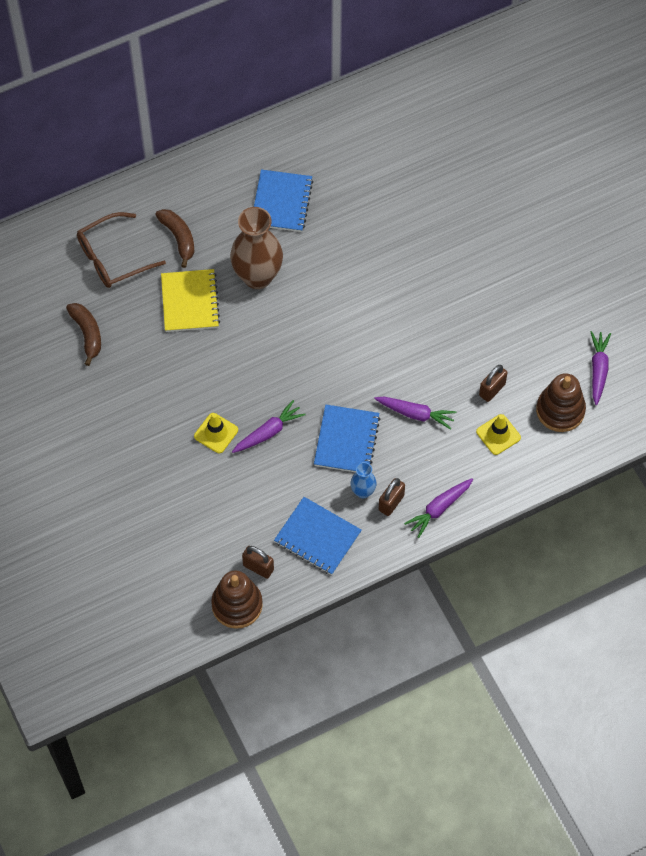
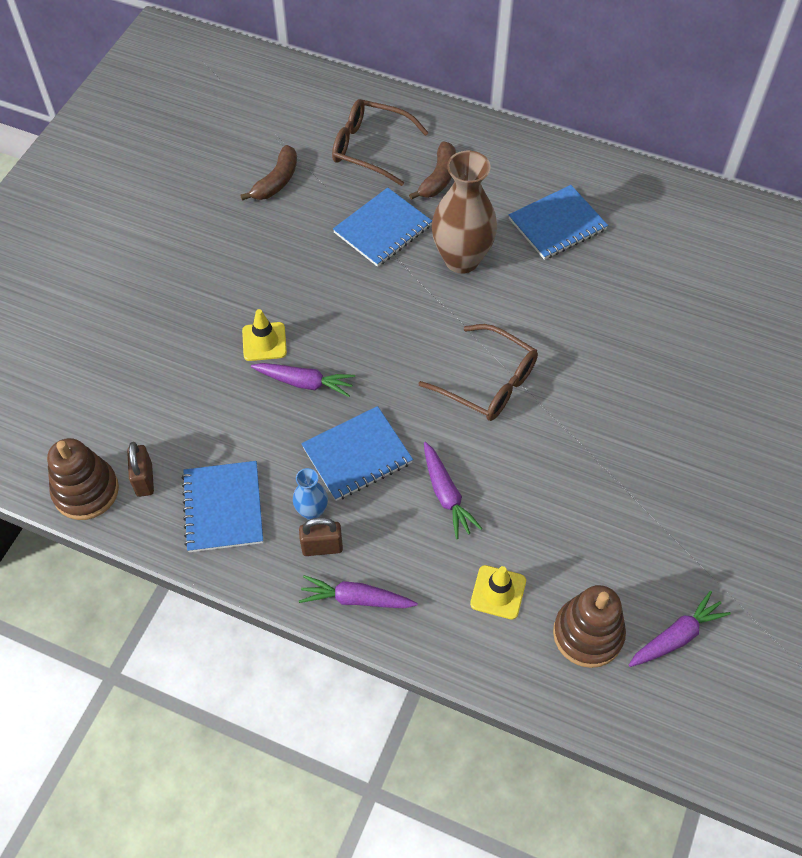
camera: 50 degrees right, 5 degrees down
yellow notebook [161,269,220,332] -> blue notebook [333,187,432,267]
brown padlock [479,365,507,402] -> none
none -> brown glasses [419,324,538,421]

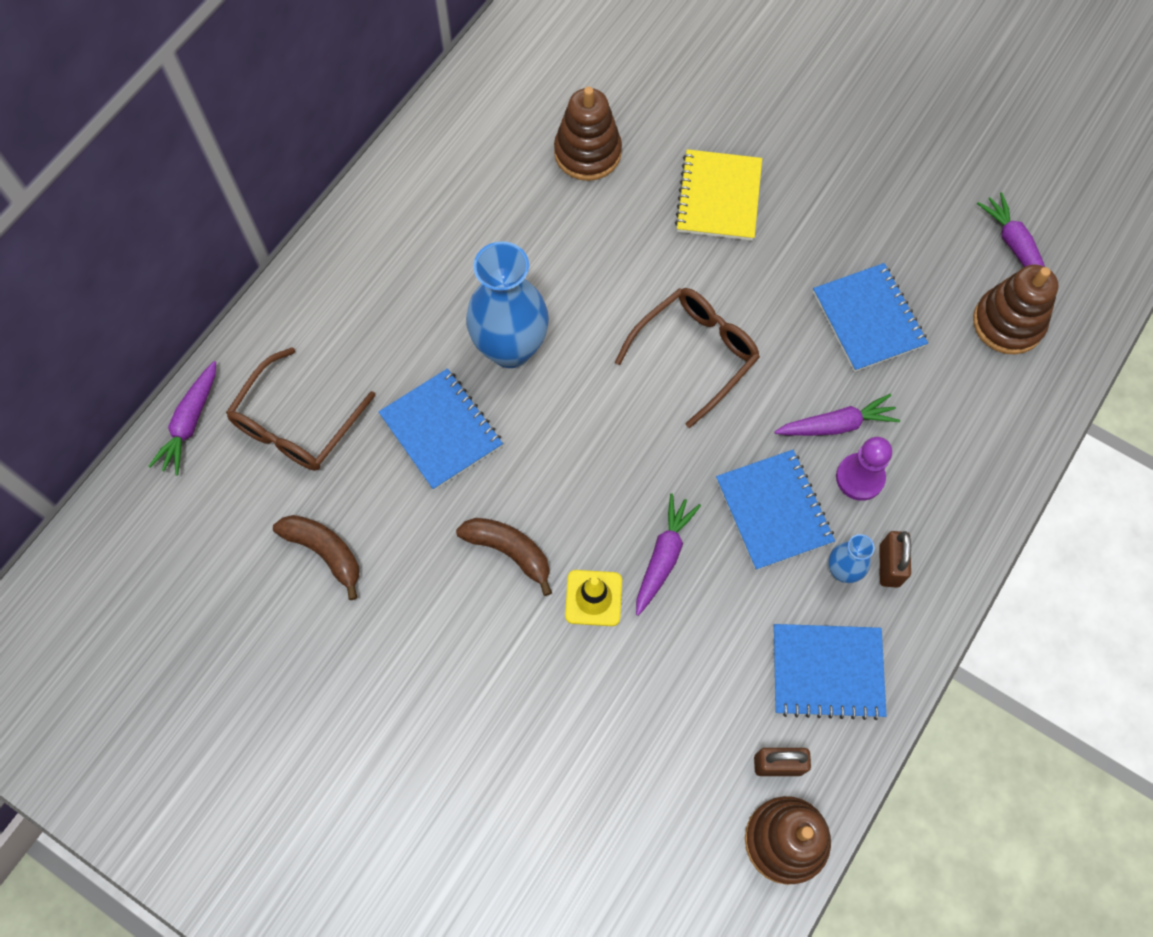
camera: 80 degrees left, 10 degrees up
purple carrot [299,575,418,608] -> purple carrot moved to [148,361,216,476]
brown banana [409,141,456,200] -> brown banana moved to [456,518,552,596]
brown vase [432,151,497,274] -> blue vase [466,241,549,368]
yellow traffic cone [470,565,526,620] -> none
blue notebook [509,185,608,260] -> blue notebook moved to [813,263,928,372]
none -> brown stacking toy [554,87,622,181]
none -> yellow notebook [675,149,762,241]
none -> purple pawn [836,437,892,501]

